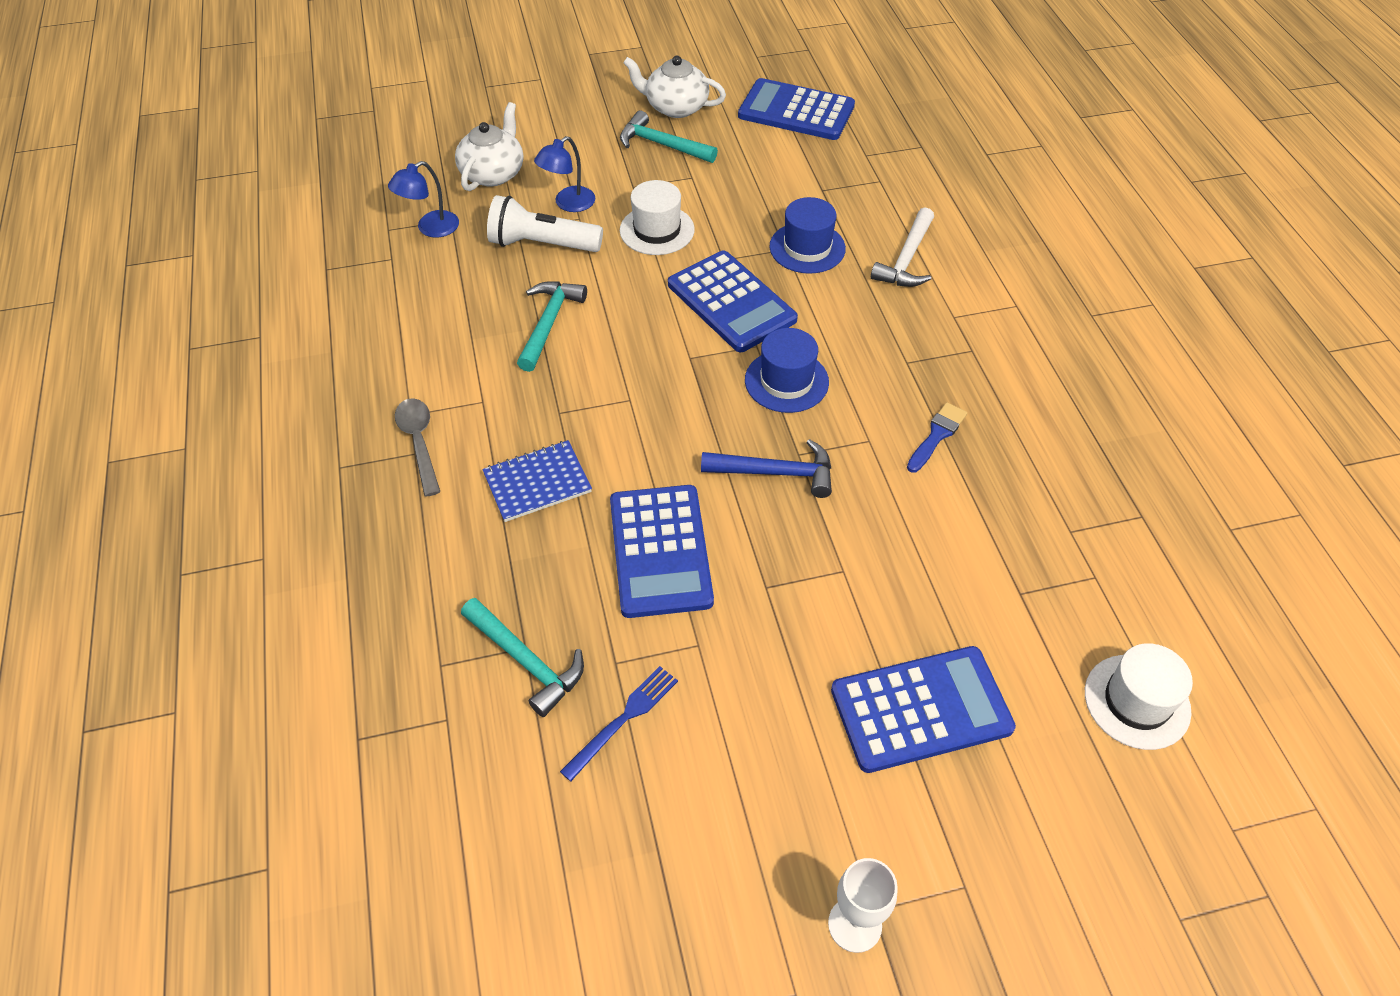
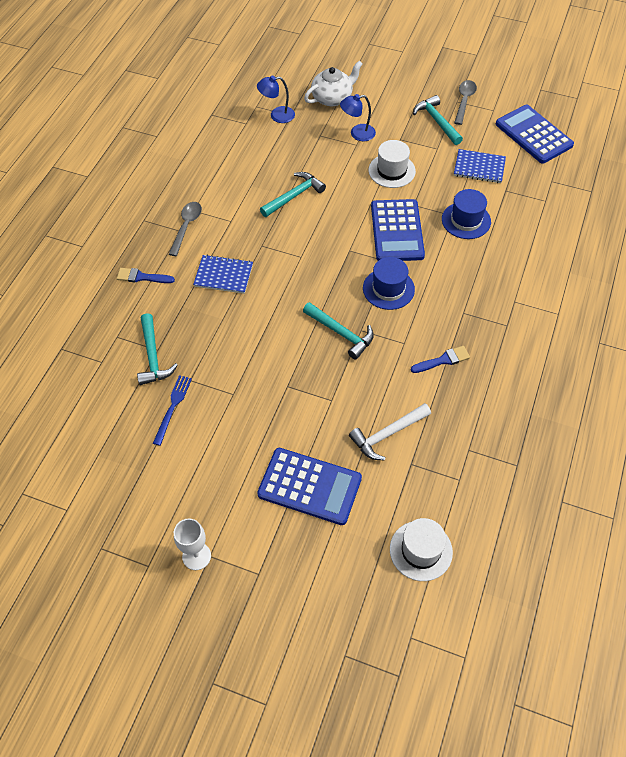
camera: 35 degrees right, 5 degrees up
white flashlight [487,195,603,252] -> none
blue fork [560,666,678,781] -> blue fork turned 60 degrees counterclockwise [153,375,192,446]
blue calculator [610,485,714,618] -> none
white teapot [623,56,726,118] -> grey spoon [454,80,477,125]
blue hammer [701,439,832,498] -> turquoise hammer [303,302,374,360]
white hammer [871,207,934,287] -> white hammer moved to [349,403,431,461]
none -> blue brush [117,268,175,283]
none -> blue notebook [454,149,506,183]

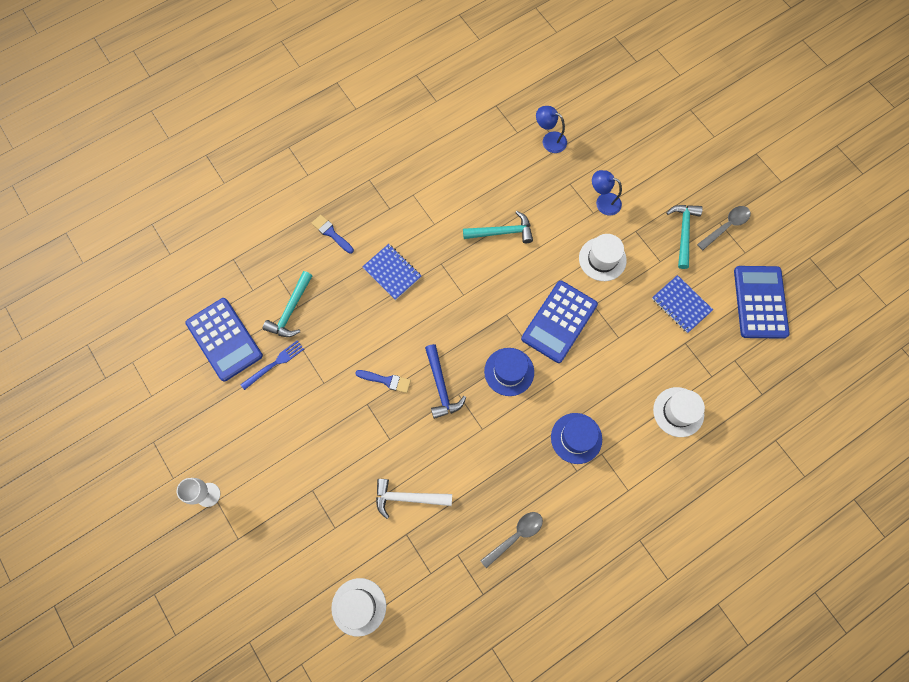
camera: 35 degrees right, 15 degrees up
grey spoon [169,202,202,256] -> grey spoon moved to [480,512,543,568]
blue calculator [257,448,362,525] -> blue calculator moved to [185,298,263,382]
turquoise hammer [303,302,374,360] -> blue hammer [425,344,466,419]
white teapot [304,60,363,106] -> none
blue brush [411,346,470,373] -> blue brush moved to [355,370,411,393]
blue hat [442,189,491,239] -> blue hat moved to [551,413,602,464]
none -> white hat [653,387,705,437]

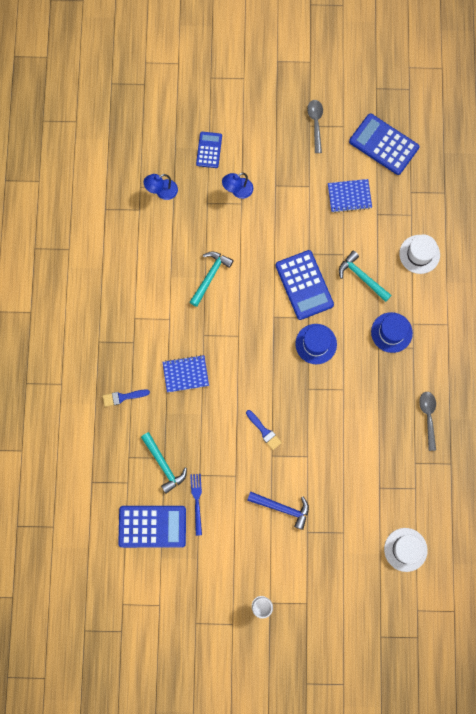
camera: 55 degrees left, 5 degrees up
blue brush [355,370,411,393] -> blue brush turned 90 degrees clockwise [246,410,282,450]
white hammer [376,479,452,519] -> none
blue hammer [425,344,466,419] -> blue hammer moved to [247,491,309,530]
white hat [579,234,627,281] -> none
turquoise hammer [666,205,703,269] -> turquoise hammer moved to [339,251,392,302]
none -> blue calculator [196,132,222,168]

